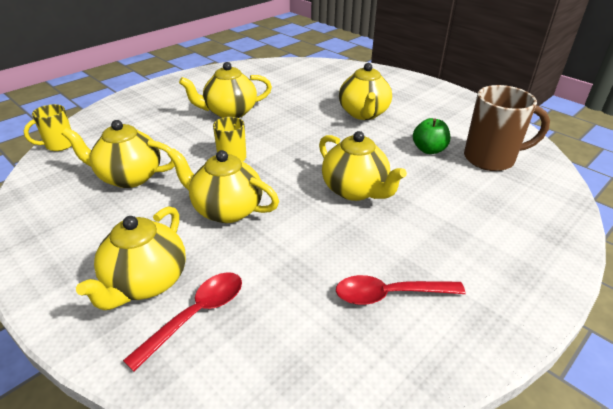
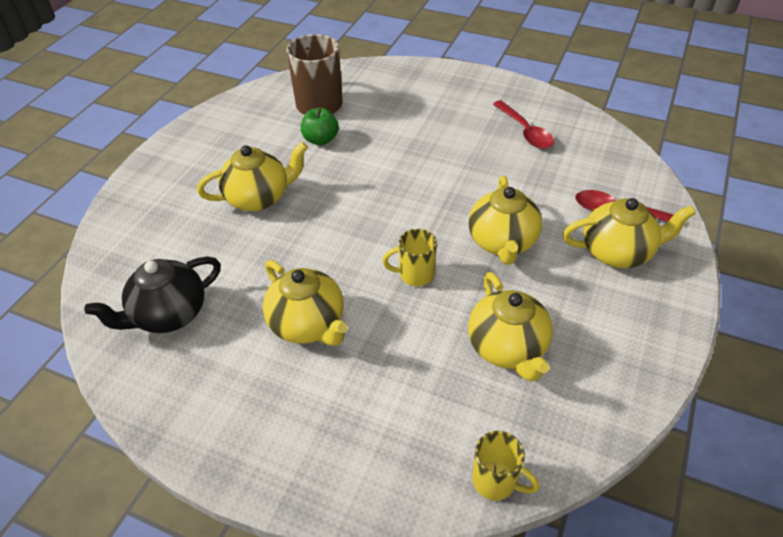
camera: 110 degrees left, 10 degrees up
yellow teapot [319,131,407,201] -> none
none -> black teapot [84,257,221,333]

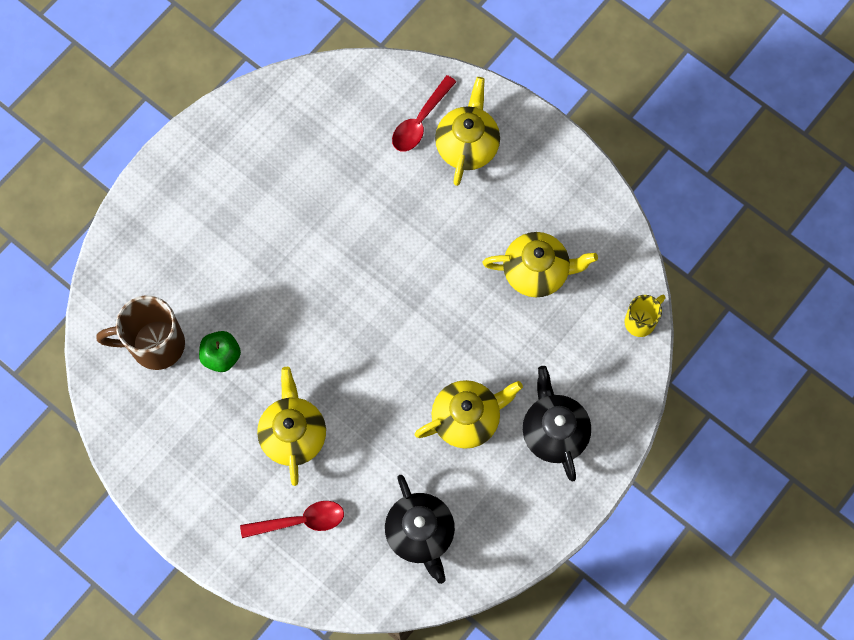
camera: 75 degrees left, 25 degrees up
yellow mug [382,229,437,286] -> none
yellow teapot [468,176,542,265] -> none
red spoon [493,100,554,149] -> red spoon moved to [240,501,344,538]
none -> black teapot [523,366,591,482]

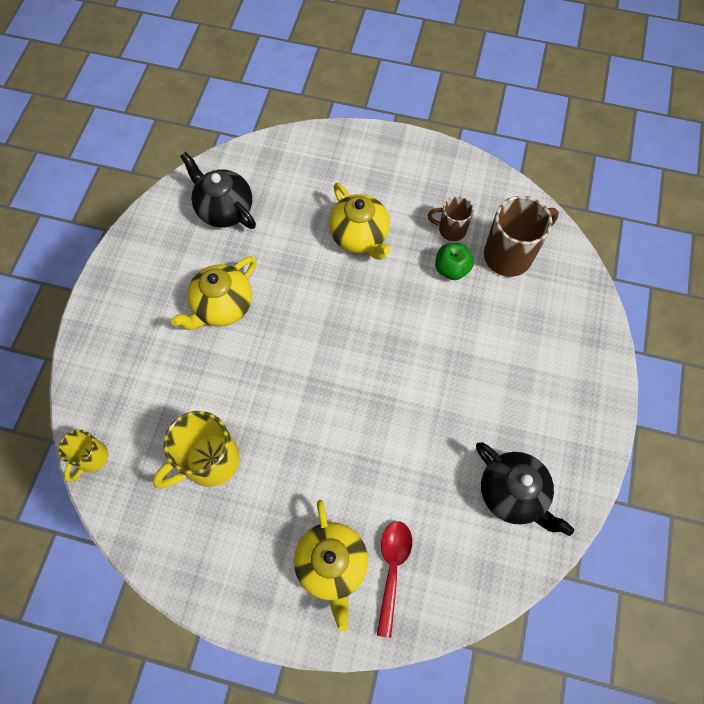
camera: 155 degrees right, 5 degrees down
red spoon [240,501,344,538] -> none
yellow teapot [483,232,598,297] -> yellow mug [152,411,240,488]
black teapot [523,366,591,482] -> black teapot moved to [476,442,574,536]
none -> brown mug [428,196,474,241]

